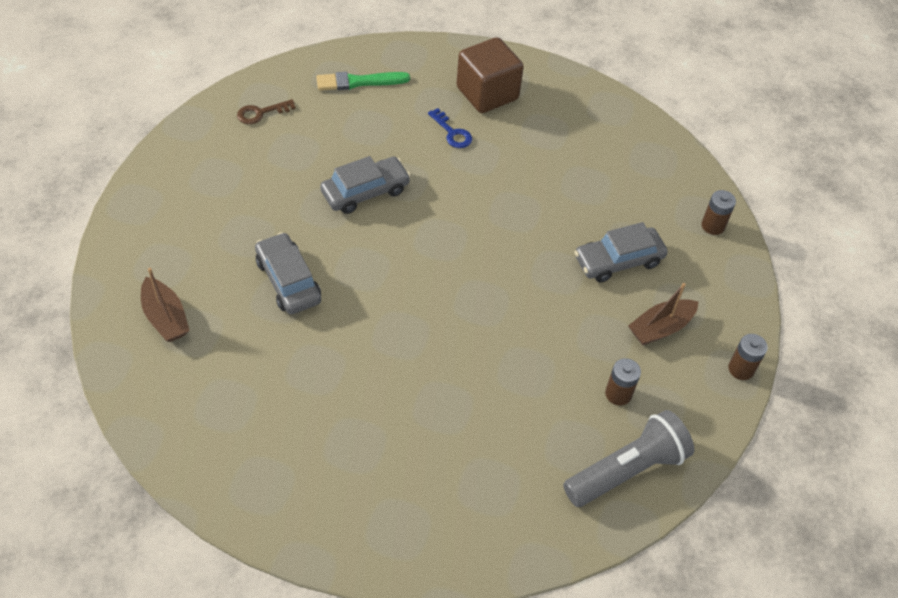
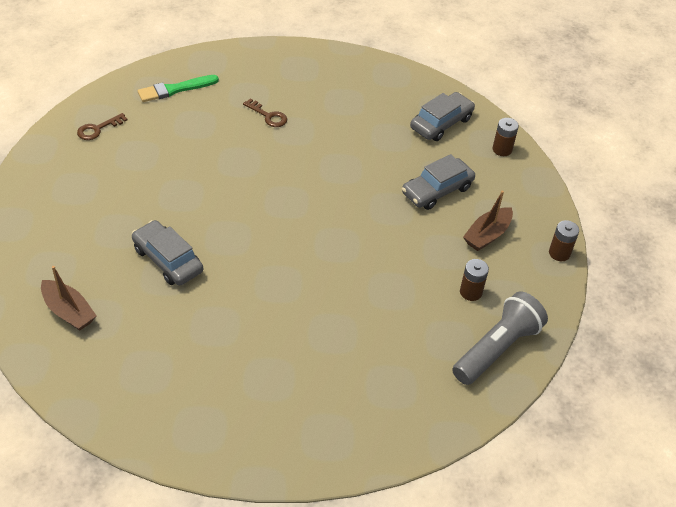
camera: 15 degrees left, 5 degrees down
grey car [320,156,411,214] -> grey car moved to [410,92,475,141]
blue key [428,108,472,148] -> brown key [243,99,287,127]
brown cube [456,37,524,113] -> none

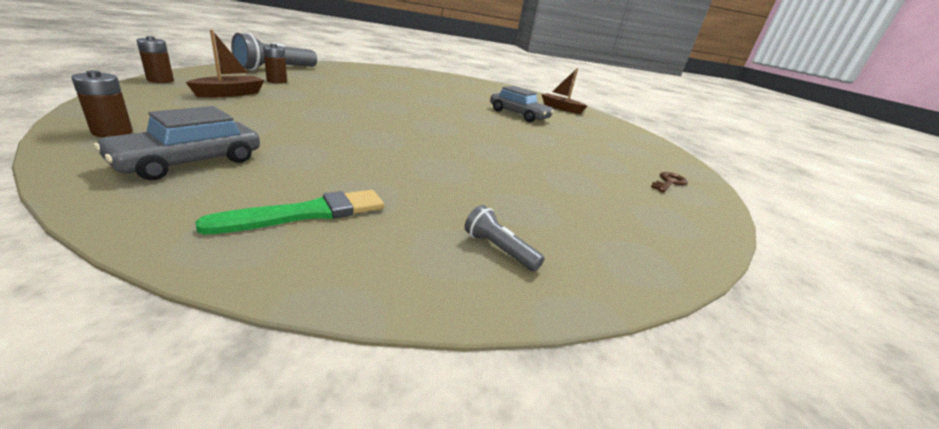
camera: 170 degrees right, 20 degrees down
green brush [138,75,219,102] -> green brush moved to [195,190,384,234]
brown key [243,99,287,127] -> none
grey car [402,154,475,210] -> none
none -> grey flashlight [464,205,545,272]

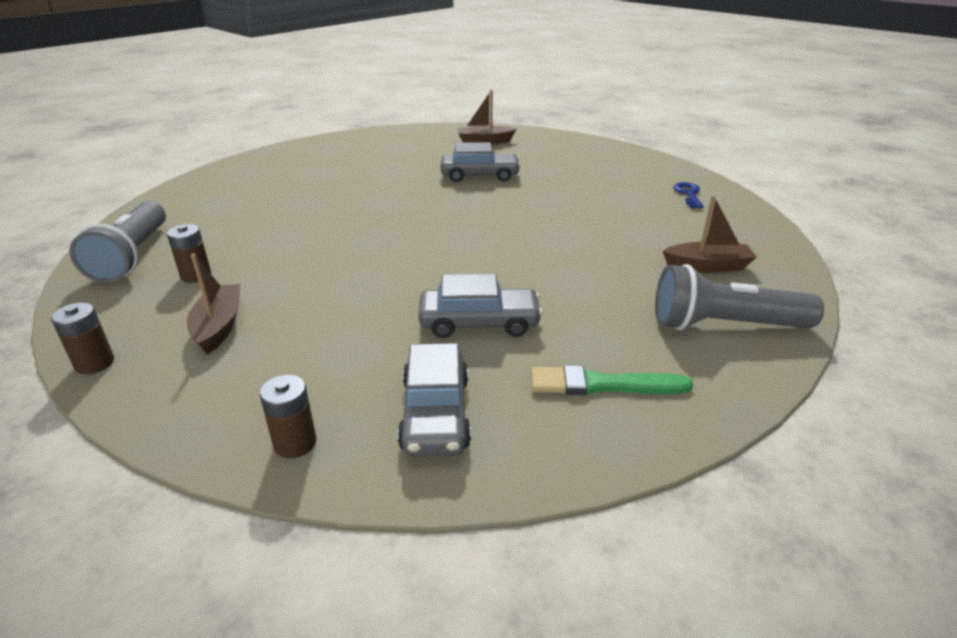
camera: 35 degrees left, 5 degrees up
green brush [195,190,384,234] -> green brush turned 105 degrees counterclockwise [531,365,693,395]
grey flashlight [464,205,545,272] -> grey flashlight [655,264,824,330], size x2.19
brown key [651,172,688,192] -> blue key [673,182,704,208]
none -> grey car [418,274,543,338]
none -> brown boat [663,195,757,273]

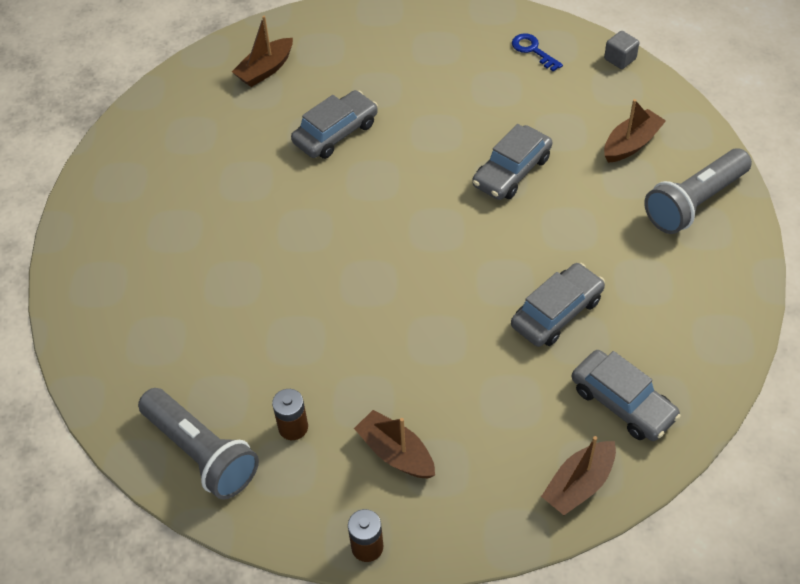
camera: 40 degrees left, 20 degrees up
brown battery [259,375,316,458] -> brown boat [541,436,616,515]
green brush [531,365,693,395] -> none
none -> grey car [472,124,552,200]
none -> grey cube [604,31,639,69]

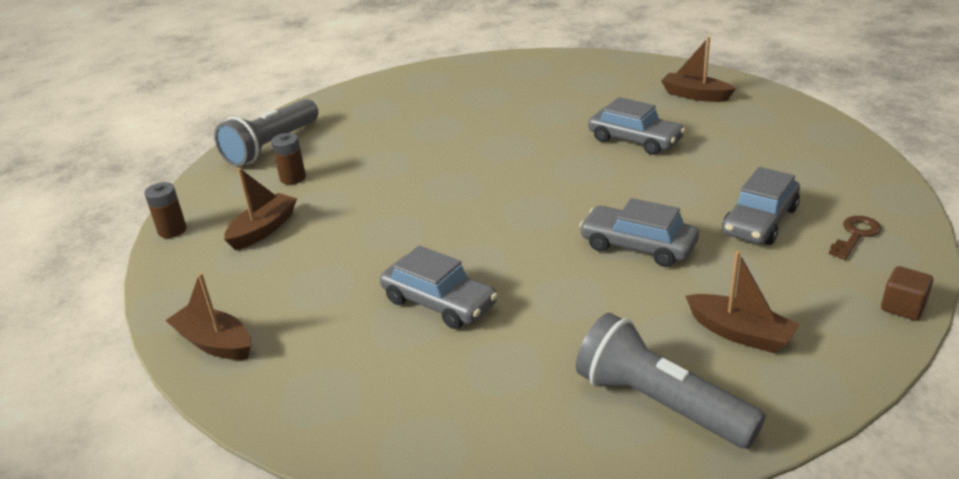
camera: 80 degrees right, 20 degrees down
blue key [512,33,563,72] -> brown key [829,216,881,260]
grey car [572,350,681,441] -> grey car moved to [722,167,800,245]
grey cube [604,31,639,69] -> brown cube [881,266,933,320]

